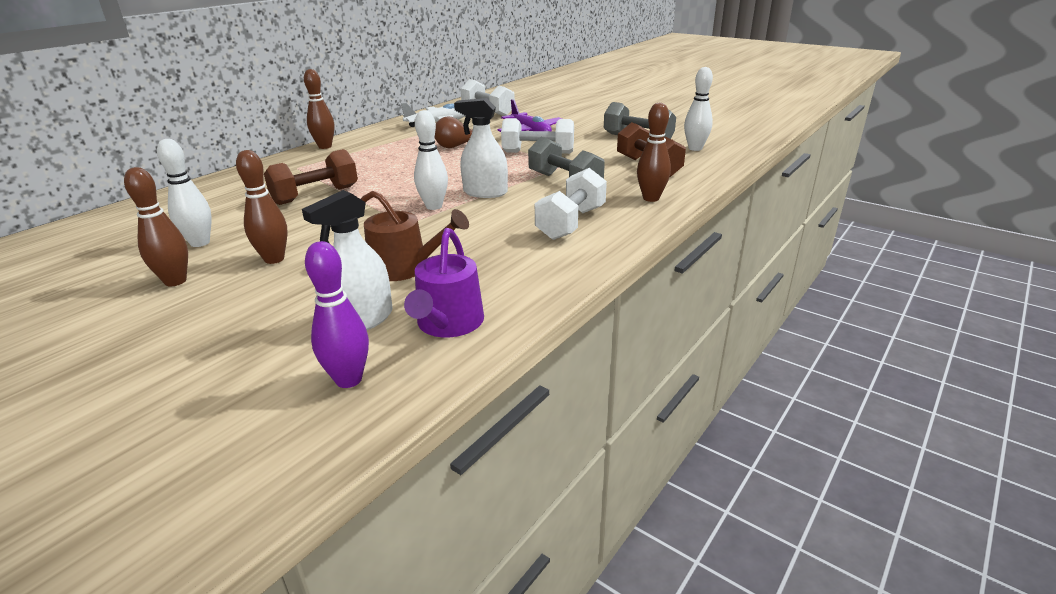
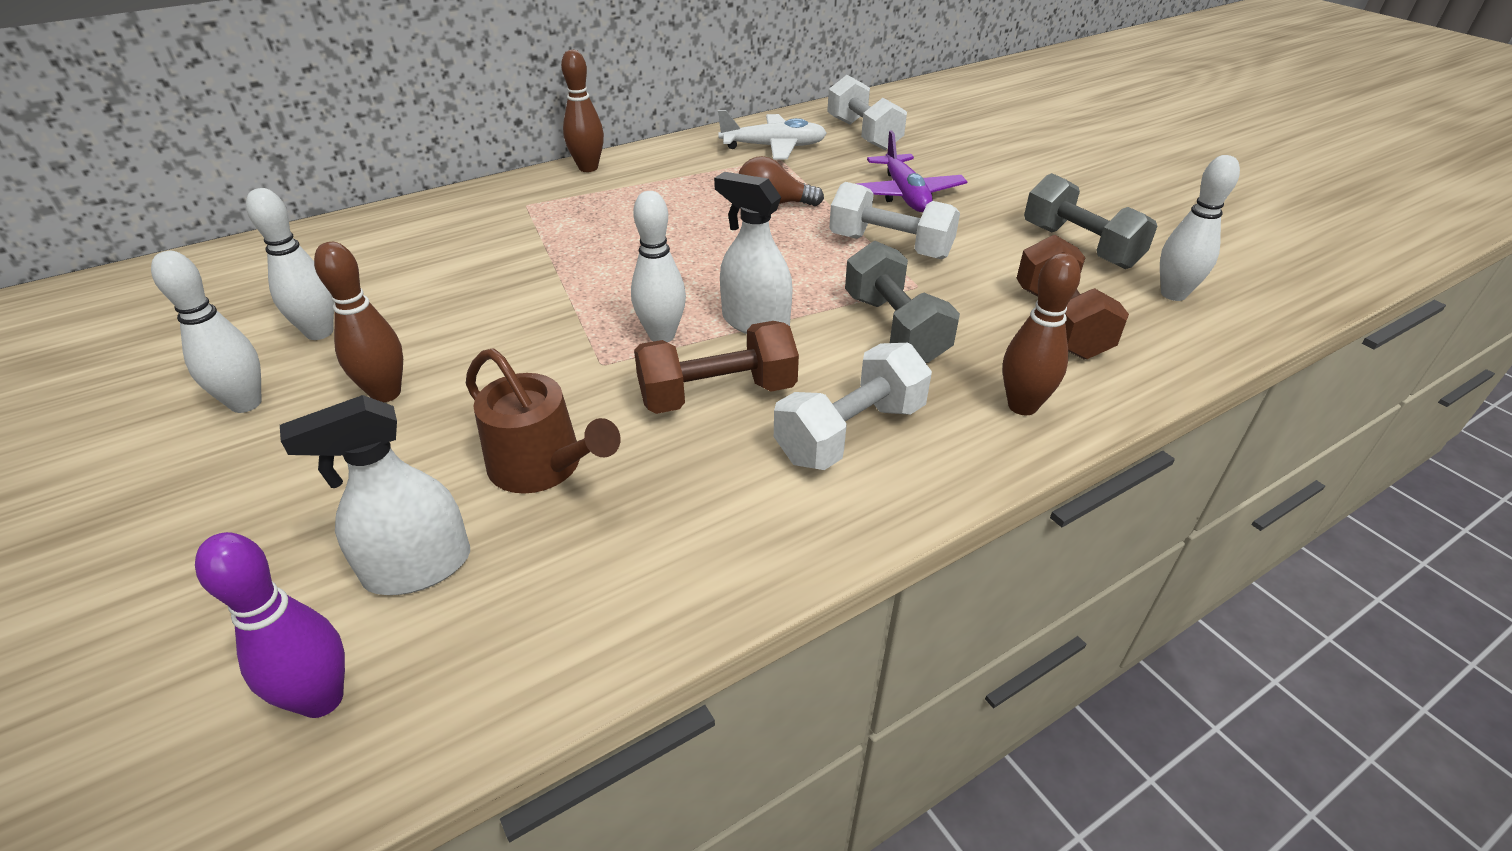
camera: 20 degrees right, 10 degrees up
brown bowling pin [124,167,188,286] -> white bowling pin [151,251,262,413]
brown dumbbell [264,149,358,205] -> brown dumbbell moved to [634,321,799,414]
purple watering can [404,228,484,337] -> none

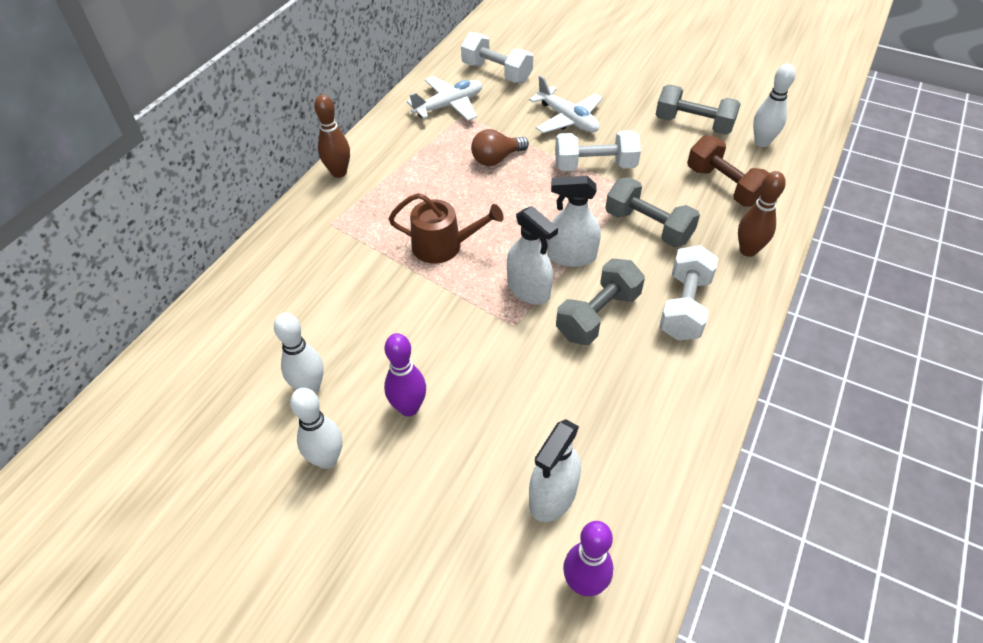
camera: 30 degrees left, 10 degrees up
brown bowling pin [314,242,403,402] -> purple bowling pin [384,333,426,416]
brown watering can [466,349,620,494] -> brown watering can moved to [389,193,504,263]
white bowling pin [631,191,686,342] -> white spray bottle [507,206,558,305]
brown dumbbell [634,321,799,414] -> grey dumbbell [556,258,645,345]
purple plane [857,130,968,212] -> white plane [529,75,603,133]

